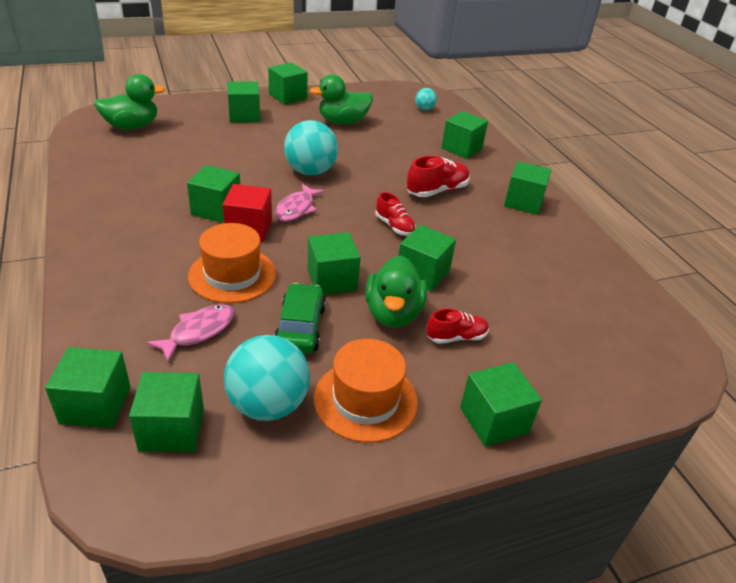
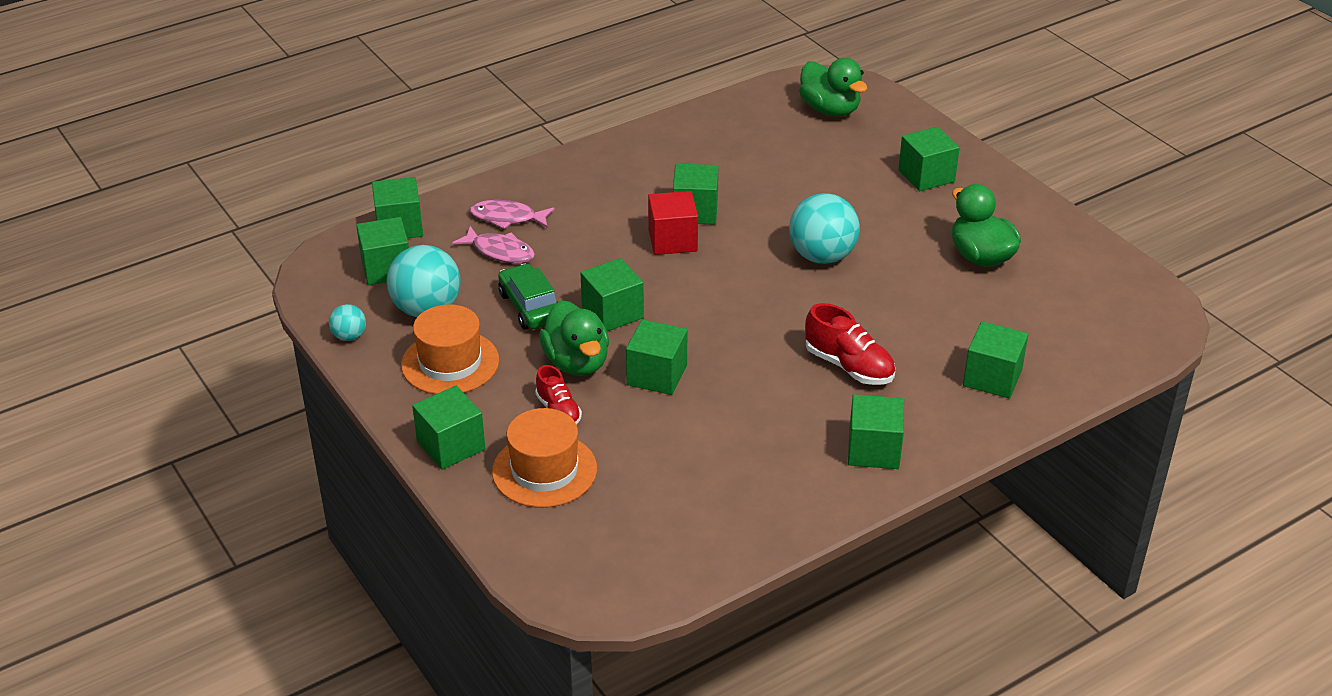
camera: 80 degrees right, 0 degrees up
orange hat [188,223,276,303] -> orange hat moved to [492,408,597,508]
green cube [268,62,308,105] -> none
green car [274,283,326,353] -> green car turned 105 degrees counterclockwise [498,264,558,330]
pink fish [275,184,325,222] -> pink fish moved to [470,200,554,229]
green duck [365,255,427,327] -> green duck turned 105 degrees counterclockwise [539,300,609,376]
red shoe [376,192,416,236] -> none
turquoise ball [415,88,437,110] -> turquoise ball moved to [329,304,366,341]

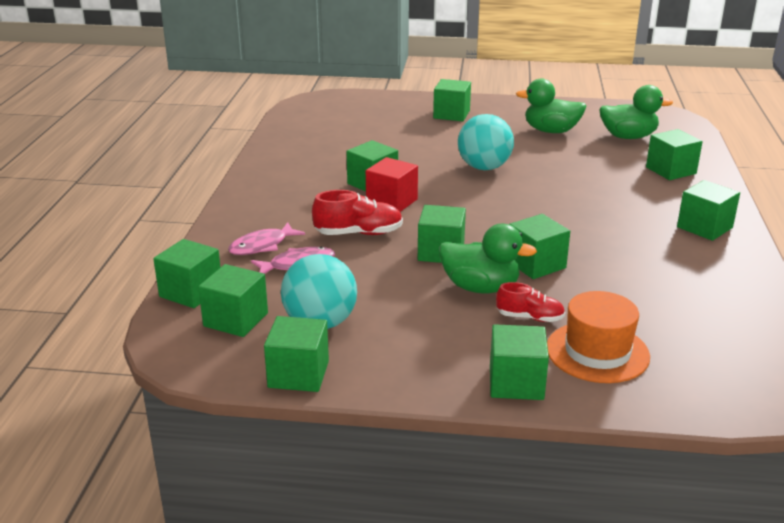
camera: 50 degrees left, 10 degrees down
turquoise ball [329,304,366,341] -> green cube [264,316,329,392]
orange hat [401,304,499,394] -> none
green car [498,264,558,330] -> none
green duck [799,58,867,116] -> green duck moved to [599,85,673,139]
red shoe [805,303,895,385] -> red shoe moved to [312,190,403,235]

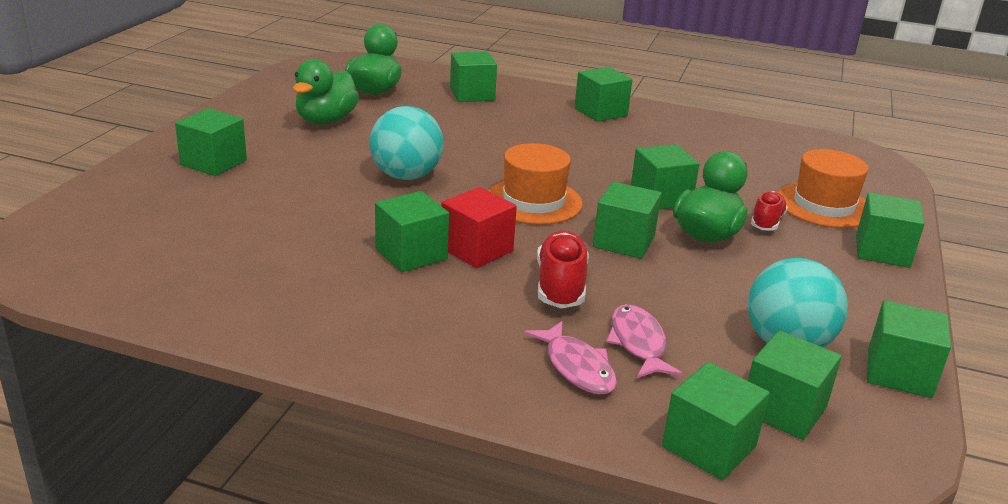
camera: 80 degrees left, 0 degrees up
none -> orange hat [488,143,583,225]

